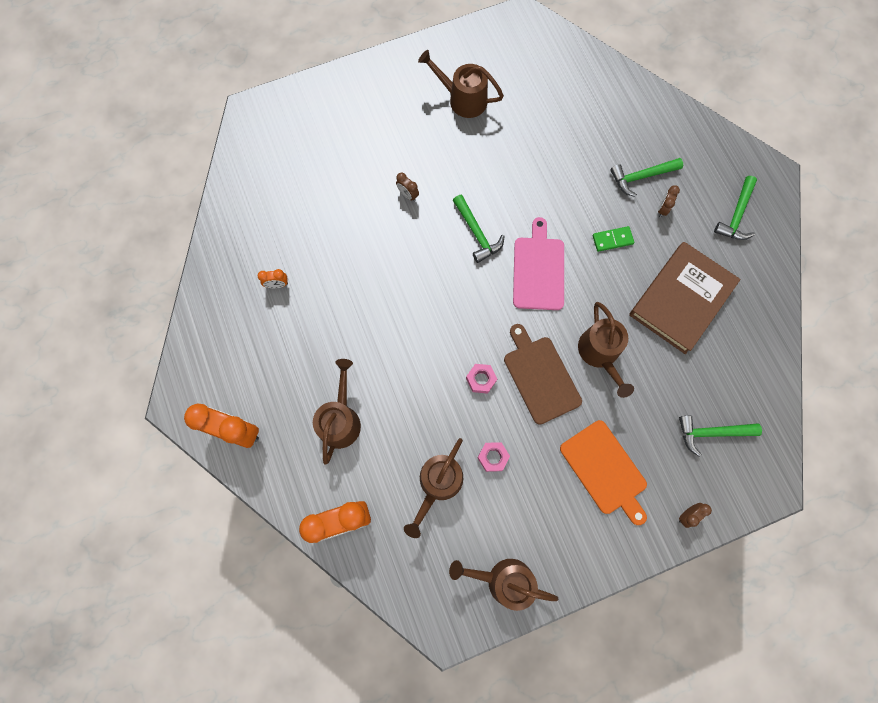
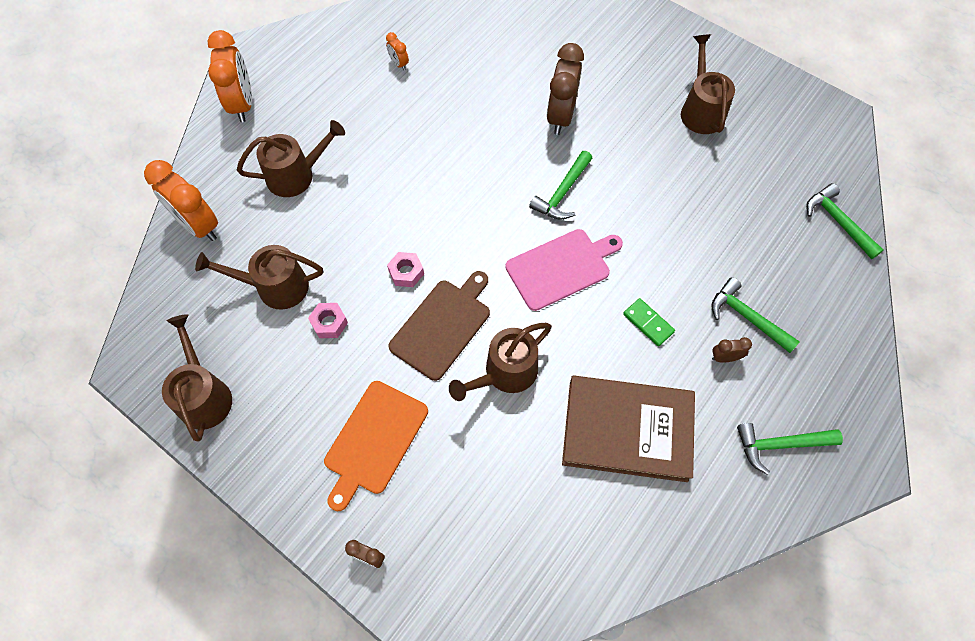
camera: 60 degrees right, 10 degrees down
brown clock [396,172,419,201] -> brown clock [547,43,584,135], size x2.19
green hammer [679,416,762,457] -> green hammer moved to [806,183,883,259]

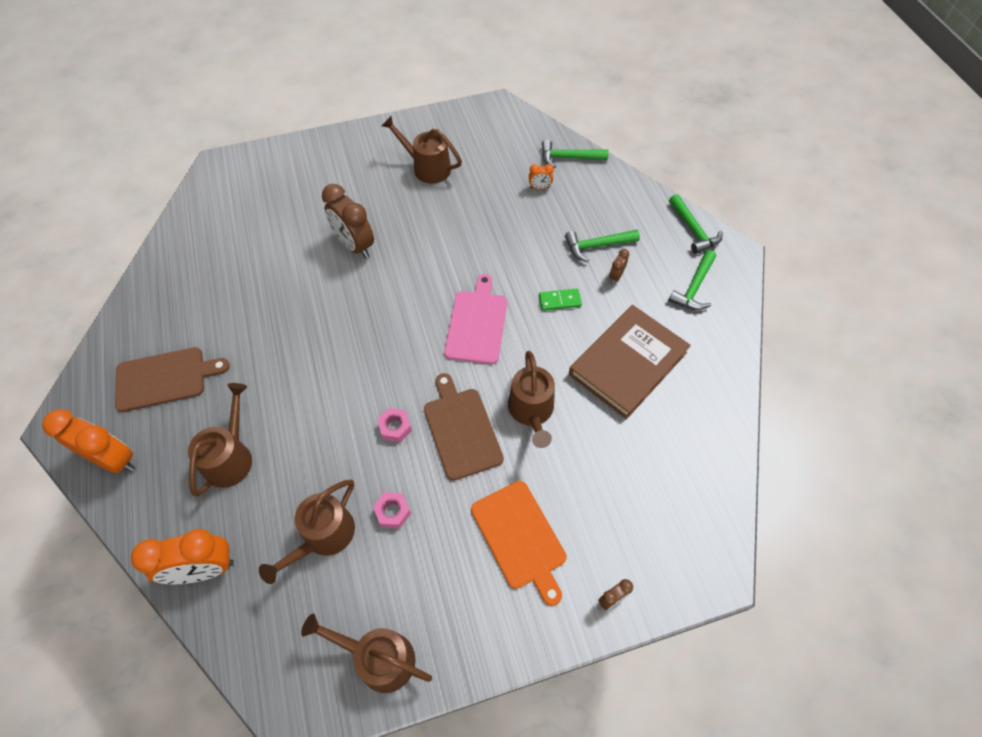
camera: 55 degrees left, 5 degrees down
orange clock [386,32,409,70] -> orange clock moved to [529,164,554,189]
green hammer [529,151,593,220] -> green hammer moved to [669,194,723,254]
none -> brown cutting board [115,347,230,412]

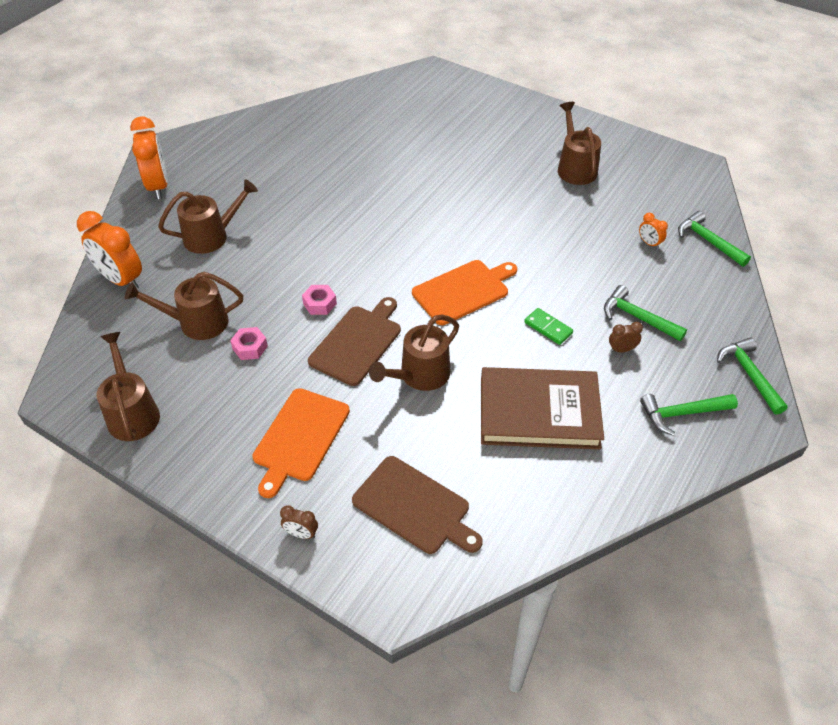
camera: 50 degrees right, 10 degrees down
brown cutting board [115,347,230,412] -> brown cutting board moved to [352,456,483,554]
brown clock [322,184,374,258] -> none
pink cutting board [444,274,507,364] -> orange cutting board [412,260,517,325]
green hammer [669,194,723,254] -> green hammer turned 135 degrees clockwise [717,337,788,415]

